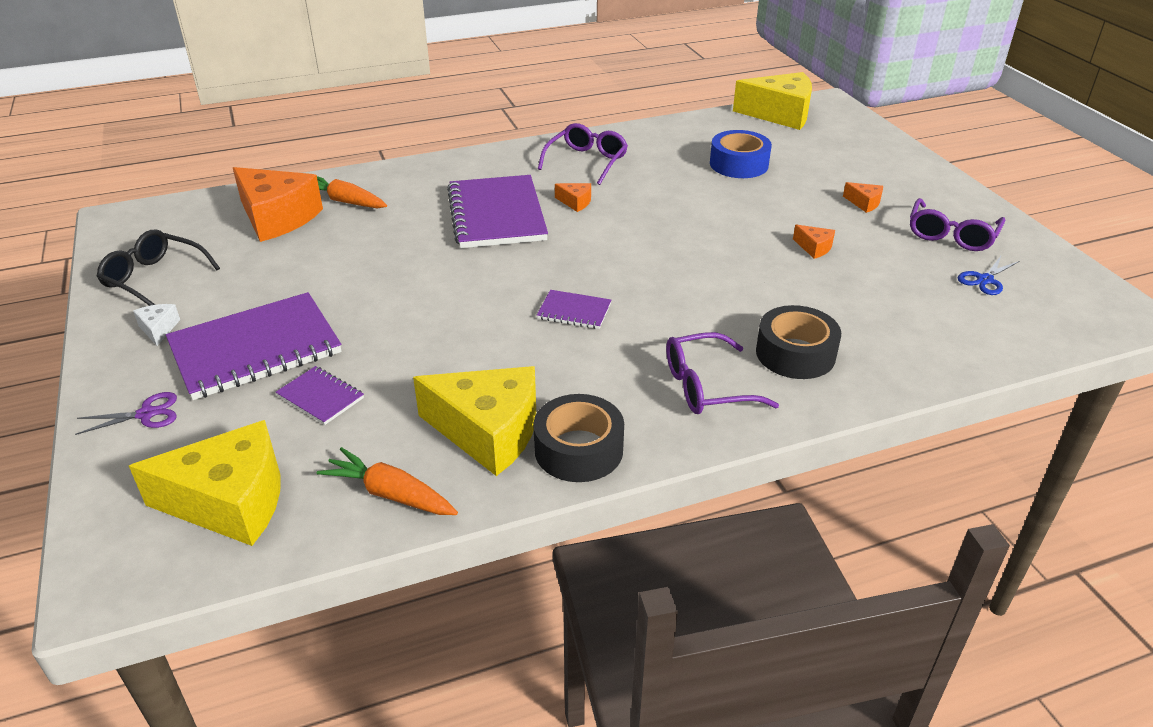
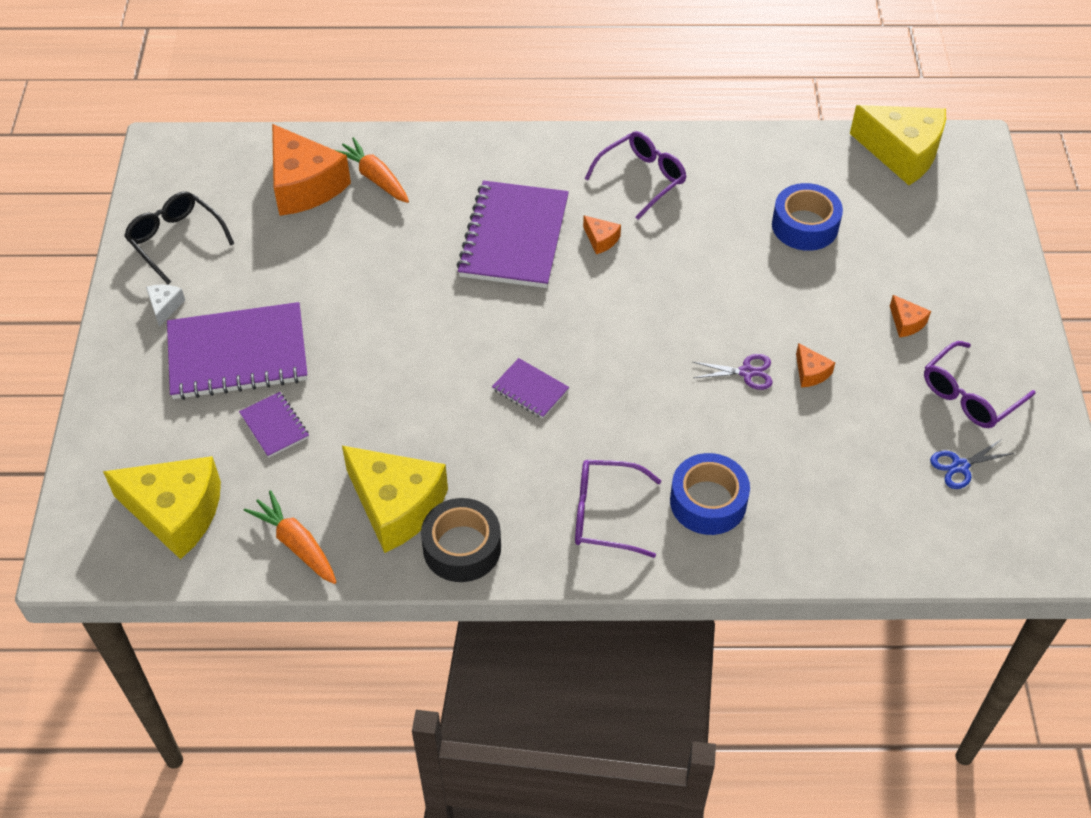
camera: 20 degrees right, 15 degrees up
purple scissors [75,392,177,435] -> purple scissors moved to [693,354,772,390]
black tape [756,305,841,379] -> blue tape [670,453,750,535]

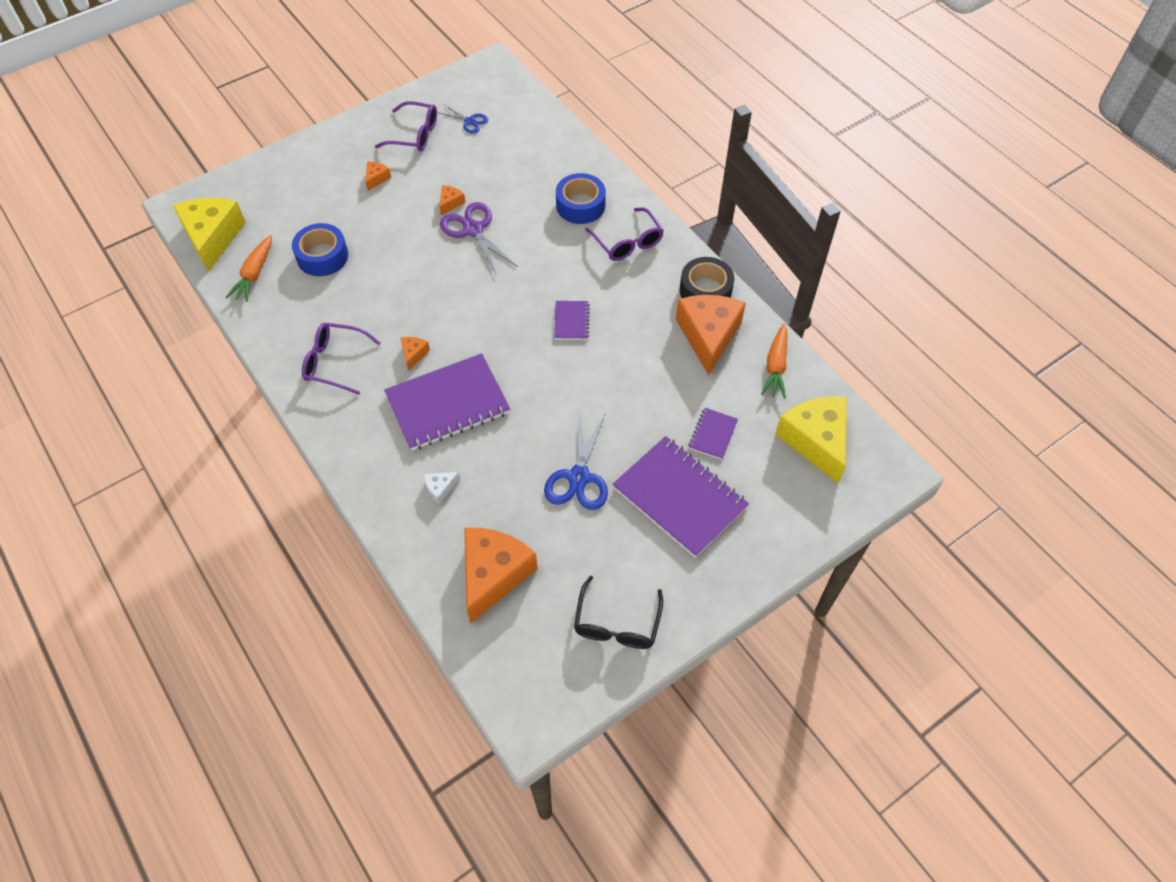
camera: 125 degrees left, 5 degrees up
white cheese [146,285,185,327] -> white cheese moved to [424,472,460,505]
orange carrot [335,137,409,203] -> orange carrot moved to [226,235,272,302]
yellow cheese [342,446,448,553] -> orange cheese [676,295,746,375]
purple scissors [693,354,772,390] -> purple scissors [440,202,518,276], size x1.75
none -> blue scissors [544,411,608,510]

